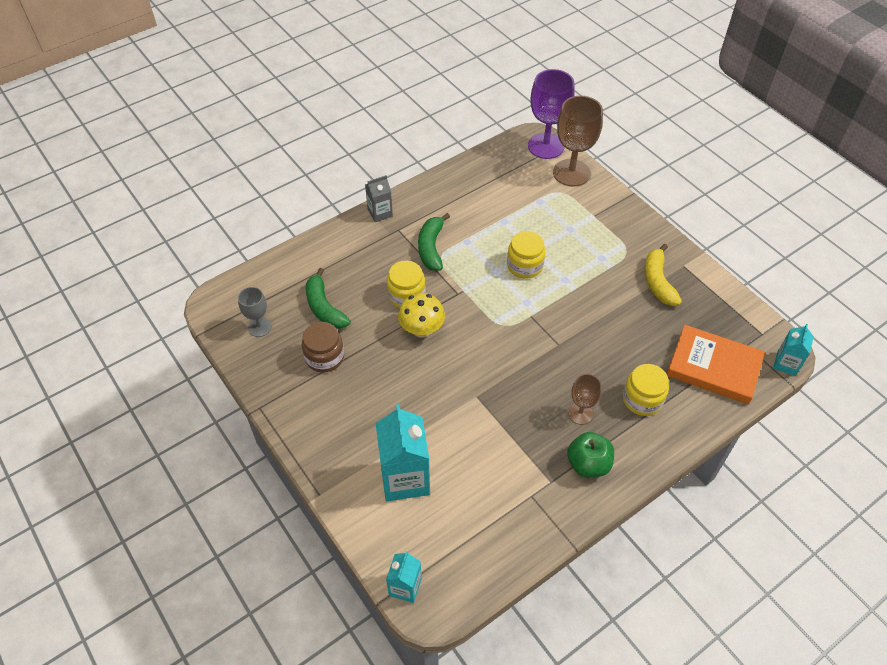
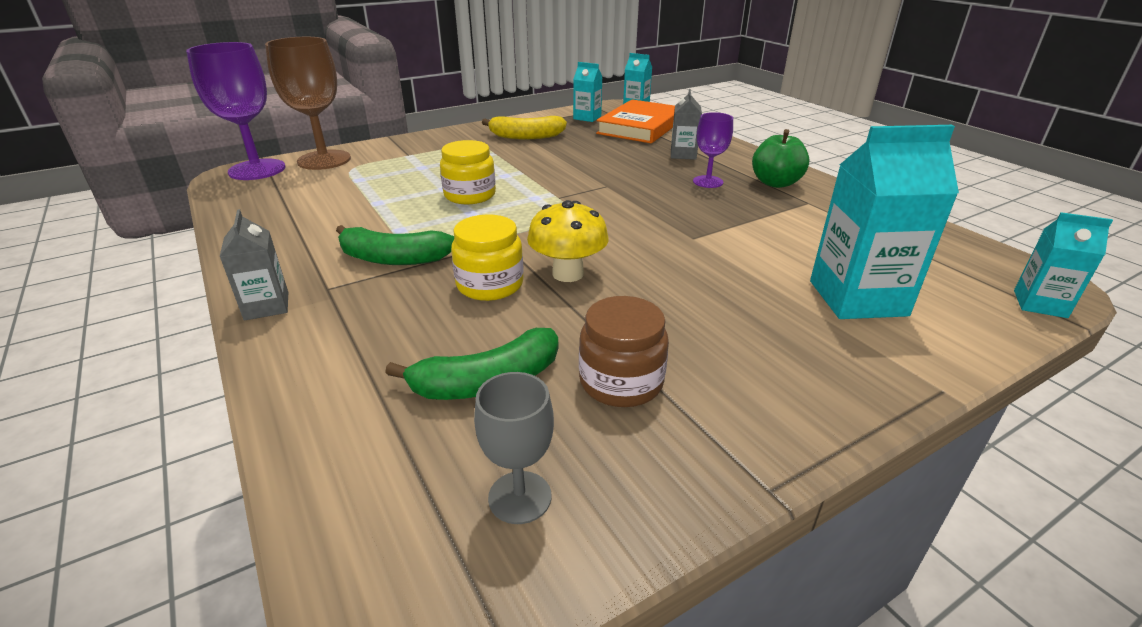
camera: 85 degrees left, 20 degrees down
brown goblet [568,374,602,425] -> purple goblet [693,112,733,188]
yellow jar [623,364,669,416] -> grey carton [671,89,702,160]
none -> turquoise carton [573,62,602,122]

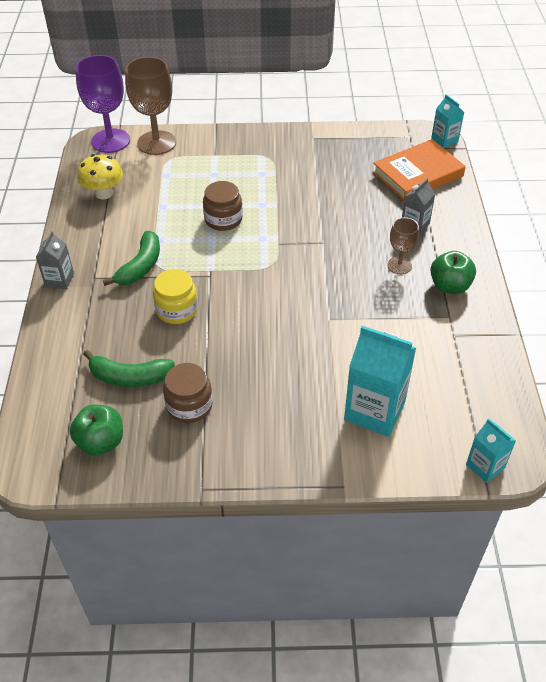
camera: 30 degrees right, 15 degrees up
green banana [336,225,454,265] -> green banana turned 105 degrees counterclockwise [103,231,160,286]
yellow jar [440,140,496,204] -> brown jar [203,181,243,231]
grey goblet [474,372,554,524] -> green apple [70,405,123,456]
yellow banana [482,116,567,139] -> none
yellow mushroom [527,200,609,282] -> yellow mushroom moved to [78,154,123,200]
turquoise carton [573,62,602,122] -> none
purple goblet [693,112,733,188] -> brown goblet [387,217,419,274]

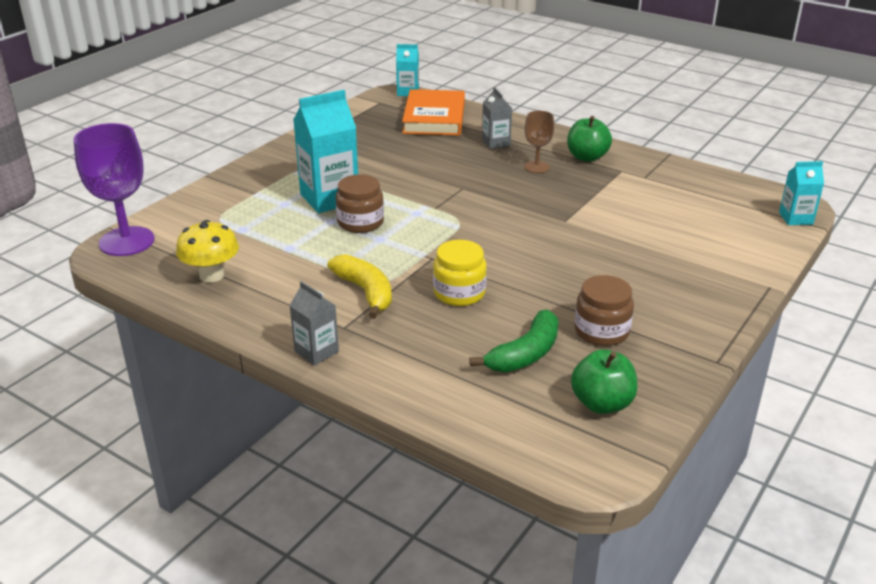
camera: 55 degrees left, 15 degrees down
green banana [103,231,160,286] -> yellow banana [327,254,392,319]
brown goblet [125,57,176,155] -> none
turquoise carton [344,326,416,437] -> turquoise carton moved to [293,90,358,213]

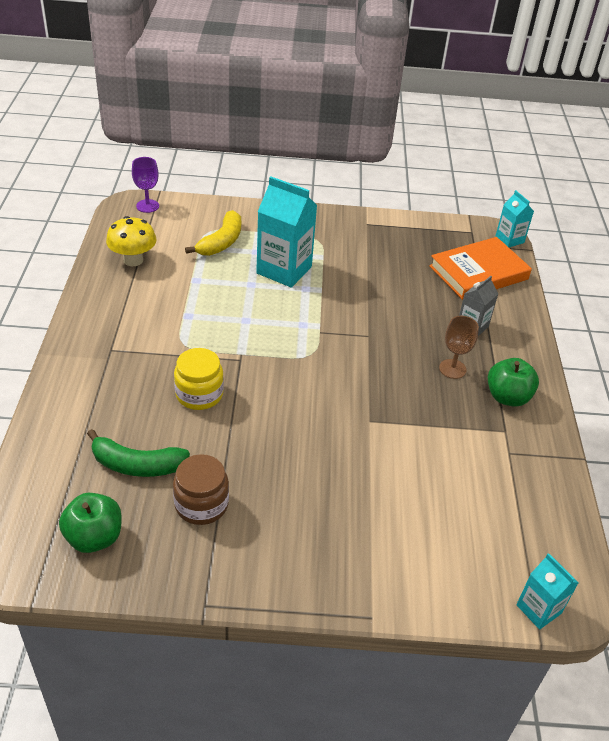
camera: 55 degrees right, 10 degrees up
purple goblet [74,123,154,256] -> purple goblet [132,157,159,213], size x0.54
grey carton [289,281,339,365] -> none
yellow banana [327,254,392,319] -> yellow banana moved to [185,210,241,256]
brown jar [336,174,384,233] -> none

